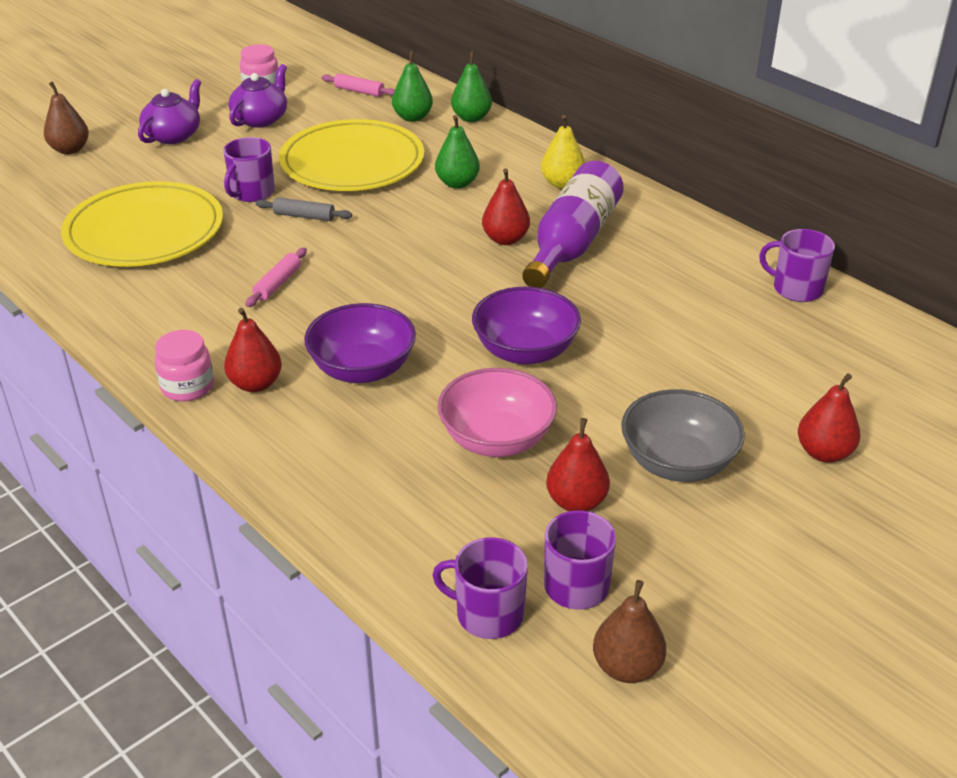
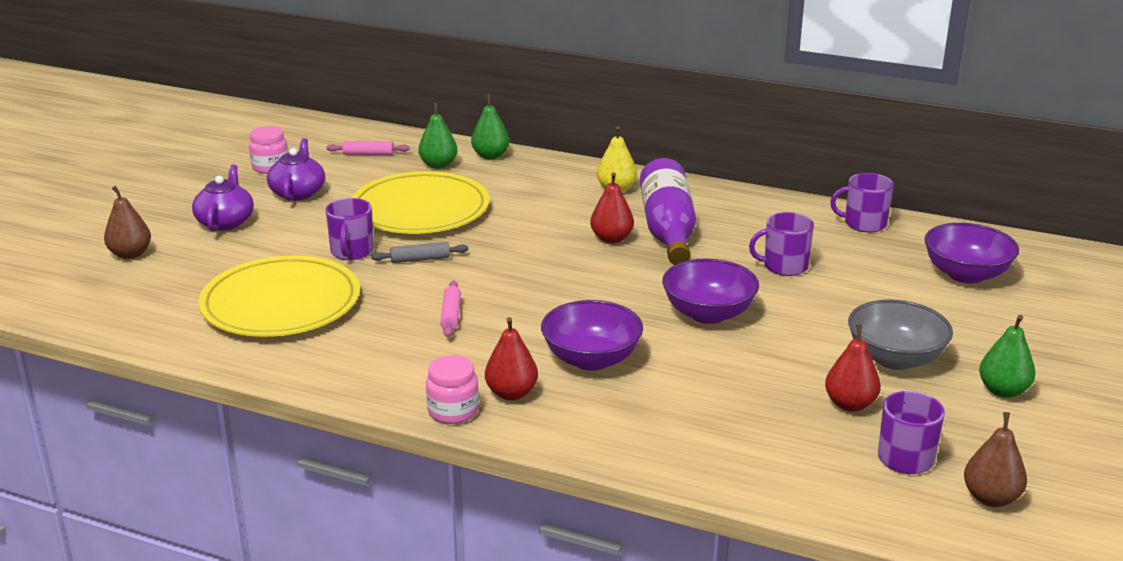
camera: 25 degrees left, 10 degrees down
purple mug [432,537,528,639] -> purple mug moved to [749,212,814,276]
green pear [435,115,480,189] -> green pear moved to [979,315,1036,398]
pink bowl [438,368,557,457] -> none
red pear [798,373,860,463] -> none
none -> purple bowl [924,223,1019,284]

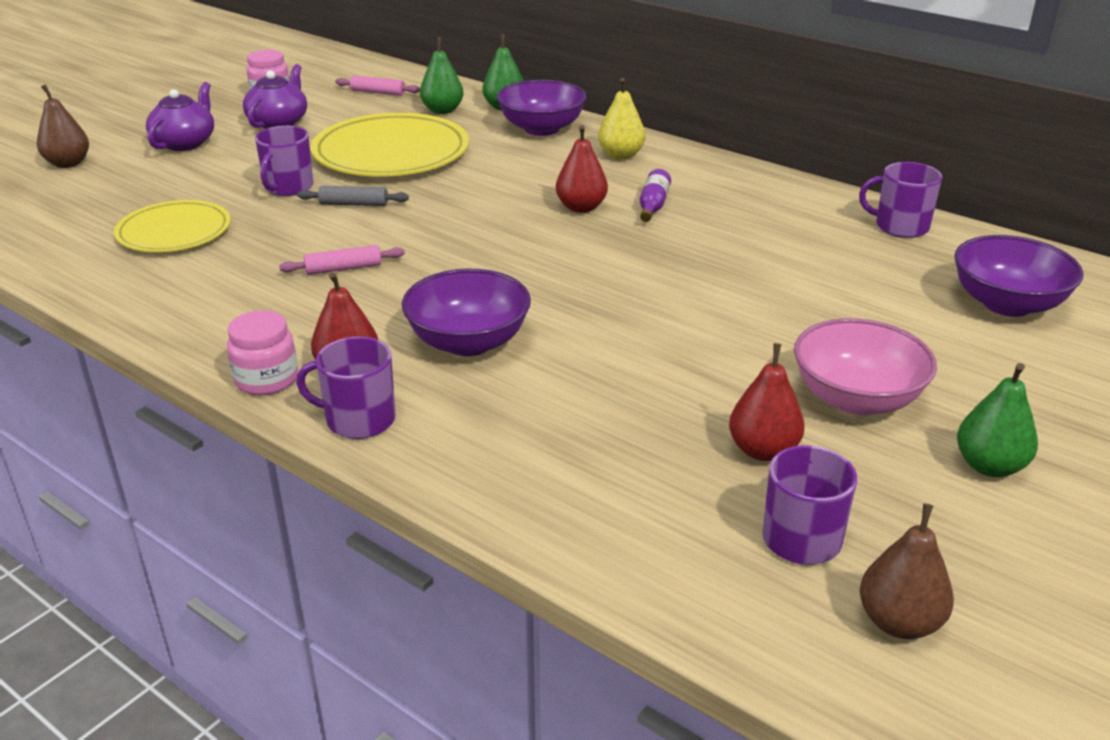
camera: 15 degrees right, 5 degrees up
yellow plate [198,255,360,337] -> yellow plate [114,200,231,252], size x0.62
pink rolling pin [440,281,461,337] -> pink rolling pin turned 60 degrees clockwise [279,245,405,275]
purple bottle [640,158,696,265] -> purple bottle [640,169,671,222], size x0.43
purple bowl [662,258,759,324] -> purple bowl moved to [497,80,587,136]
purple mug [749,212,814,276] -> purple mug moved to [296,337,396,439]
grey bowl [848,300,953,370] -> pink bowl [794,318,937,415]

